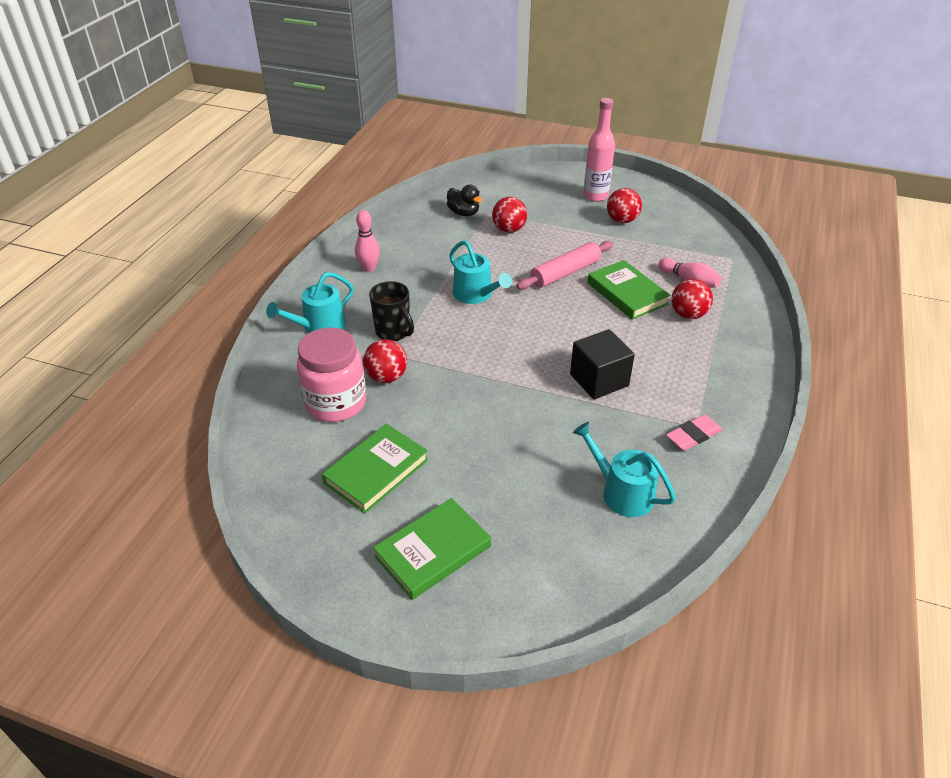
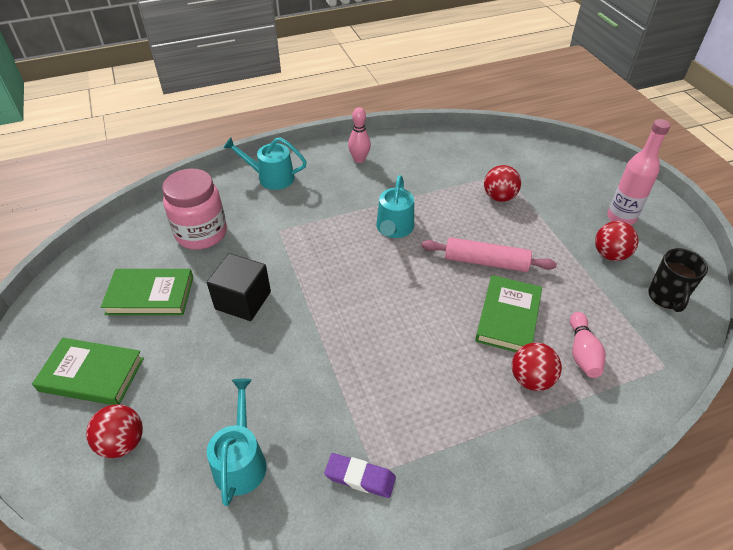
camera: 50 degrees right, 5 degrees up
red ball [363,339,407,383] -> red ball moved to [86,404,143,458]
black mug [369,281,414,341] -> black mug moved to [648,248,708,312]
black duck [447,185,482,216] -> none
black cube [570,329,635,399] -> black cube moved to [207,253,271,321]
pink eraser [666,414,722,451] -> purple eraser [324,453,396,498]

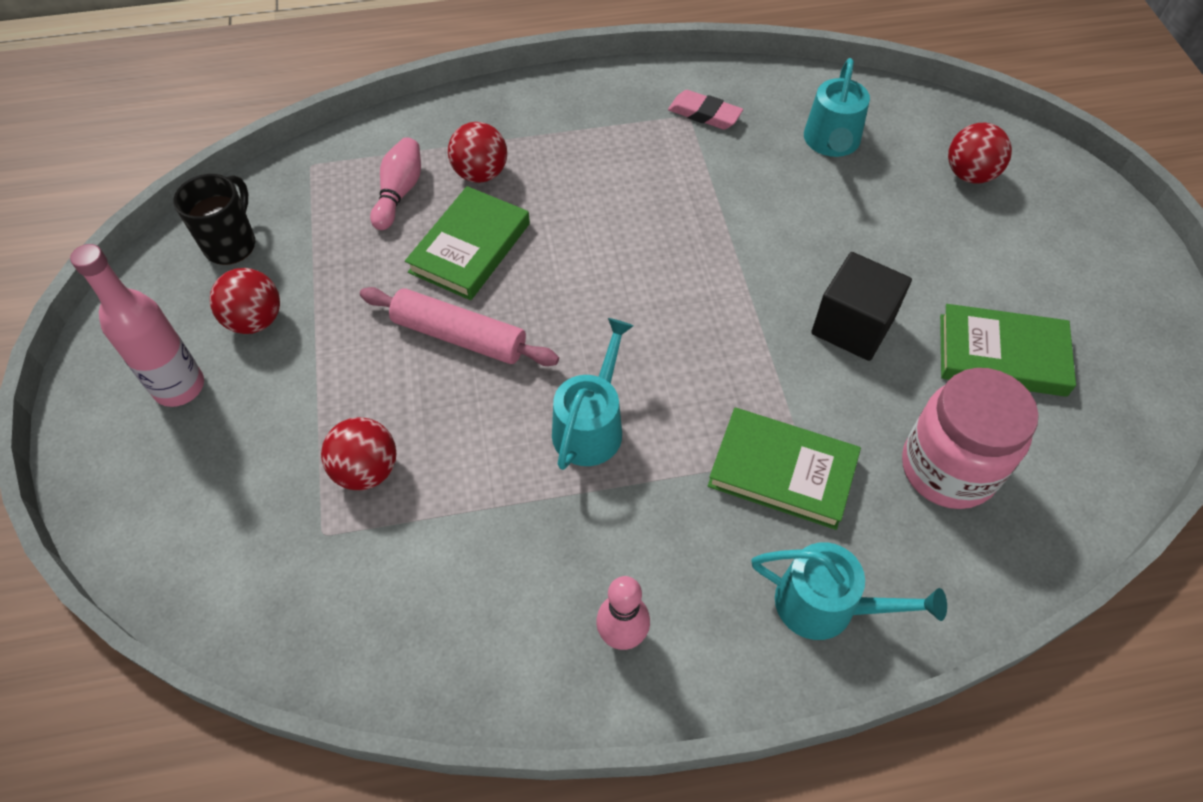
camera: 170 degrees left, 10 degrees up
green book [32,338,144,405] -> green book moved to [708,408,861,530]
purple eraser [324,453,396,498] -> pink eraser [668,90,743,130]

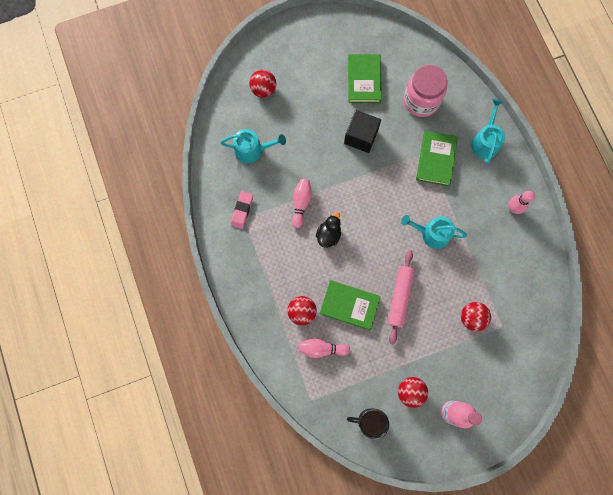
camera: 100 degrees left, 20 degrees up
none -> pink bowling pin [292,179,312,228]
none -> black duck [316,212,341,248]

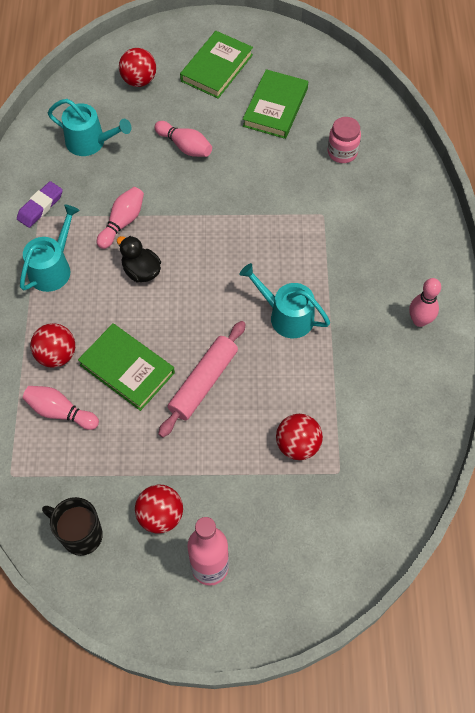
camera: 20 degrees right, 15 degrees down
pink eraser [231,191,253,229] -> purple eraser [17,181,63,228]
black duck [316,212,341,248] -> black duck turned 90 degrees counterclockwise [117,236,161,282]
black cube [344,110,381,153] -> none
pink jar [404,65,447,117] -> pink jar [328,117,361,163], size x0.58
green book [416,131,458,186] -> green book moved to [180,31,253,99]
turquoise watering can [472,99,505,164] -> turquoise watering can moved to [20,205,80,292]
none -> pink bowling pin [155,121,212,157]

